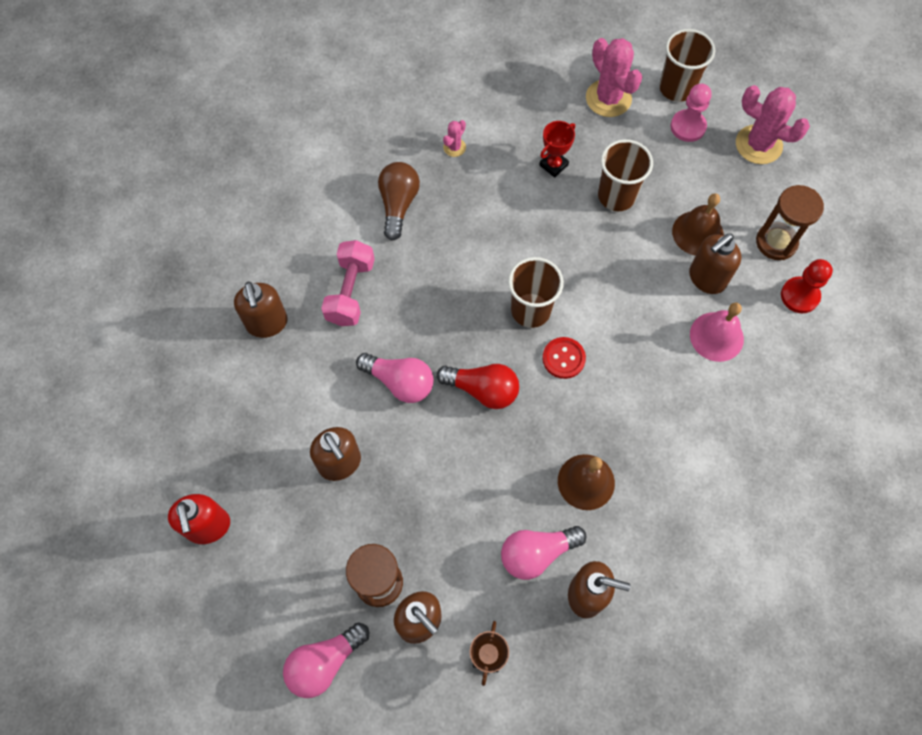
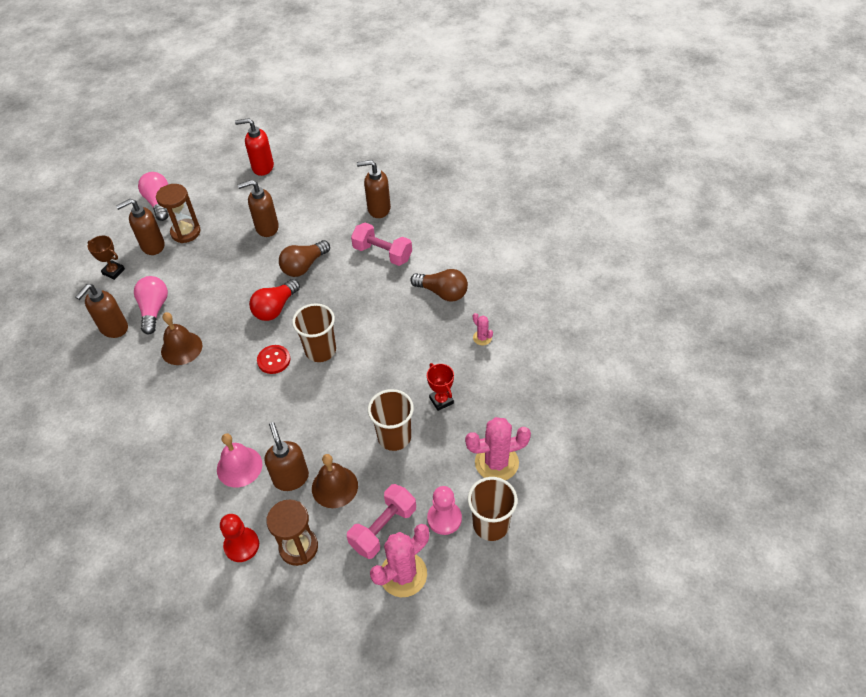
camera: 110 degrees right, 15 degrees down
pink light bulb [356,353,434,403] -> brown light bulb [279,240,330,277]
none -> pink dumbbell [347,484,416,559]

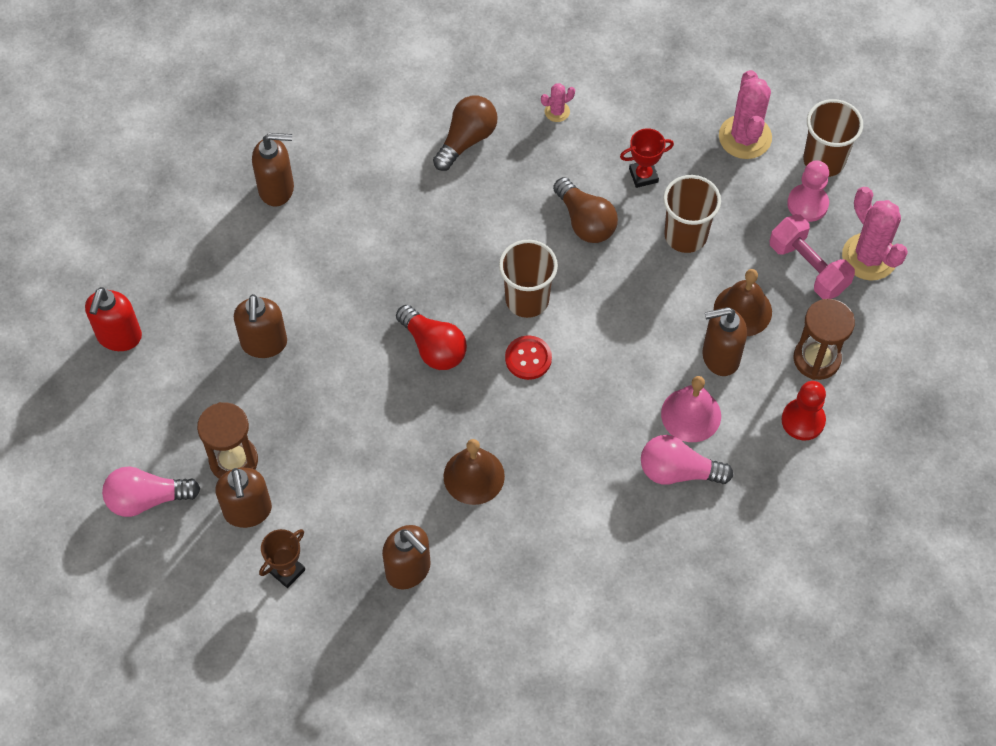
camera: 80 degrees left, 10 degrees up
pink light bulb [134,276,168,334] -> pink light bulb moved to [641,435,733,485]
brown light bulb [279,240,330,277] -> brown light bulb moved to [553,177,618,243]
pink dumbbell [351,223,412,266] -> none
brown soap dispenser [357,160,391,218] -> brown soap dispenser turned 105 degrees counterclockwise [252,133,294,207]

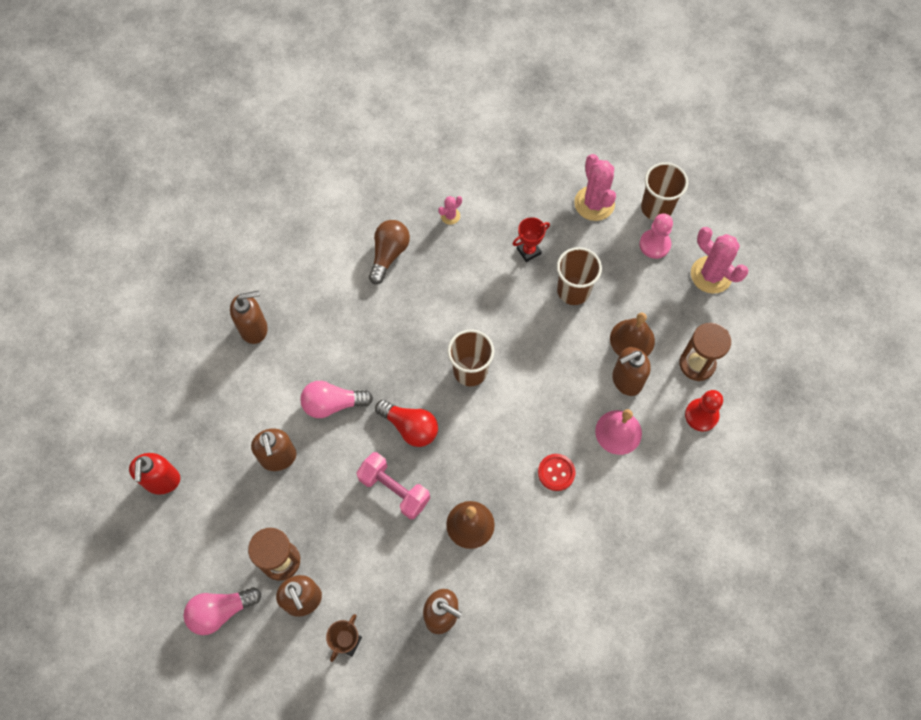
camera: 15 degrees left, 5 degrees up
red button [505,335,552,380] -> red button moved to [538,454,576,491]
brown light bulb [553,177,618,243] -> none
pink light bulb [641,435,733,485] -> pink light bulb moved to [300,381,373,418]
pink dumbbell [770,214,855,299] -> pink dumbbell moved to [357,452,430,519]

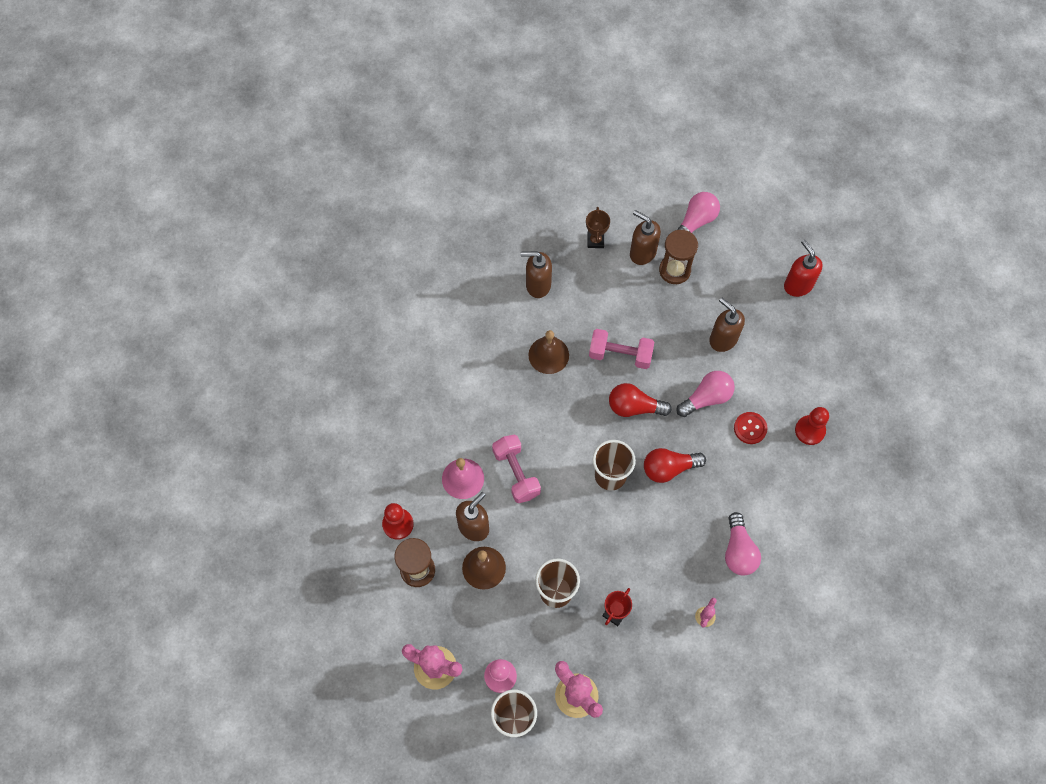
camera: 155 degrees right, 0 degrees up
brown soap dispenser [230,290,268,344] -> red pawn [795,407,829,445]
brown light bulb [369,220,410,284] -> pink light bulb [725,512,761,575]
red button [538,454,576,491] -> red button moved to [734,412,767,444]
none -> pink dumbbell [492,434,541,503]
none -> red light bulb [644,448,706,483]

